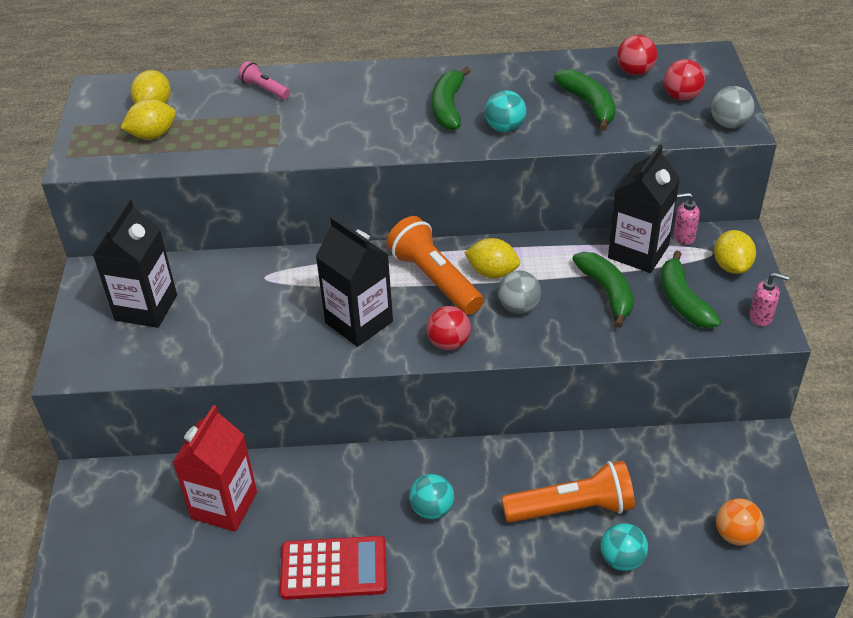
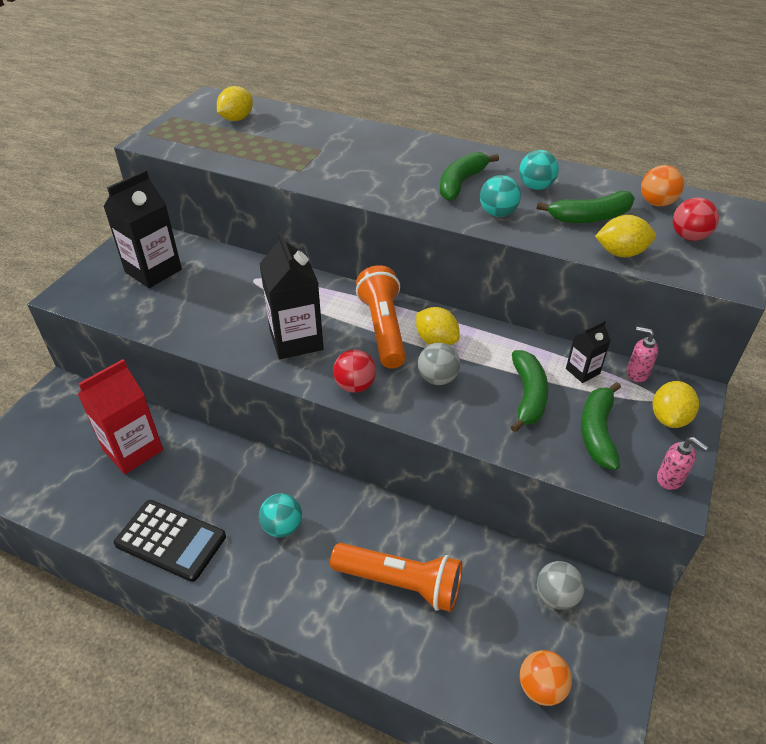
camera: 25 degrees right, 0 degrees up
yellow lemon [121,99,176,140] -> yellow lemon moved to [595,215,656,257]
pink flashlight [238,61,290,99] -> none
red calculator [280,536,387,600] -> black calculator [114,500,226,582]
green banana [554,69,616,131] -> green banana turned 75 degrees clockwise [537,191,635,223]
turquoise ball [600,523,648,571] -> turquoise ball moved to [519,150,559,190]
black carton [608,144,680,273] -> black carton [566,320,611,383], size x0.52
red ball [617,35,657,75] -> orange ball [641,165,684,206]
grey ball [711,86,754,128] -> grey ball moved to [537,561,585,610]

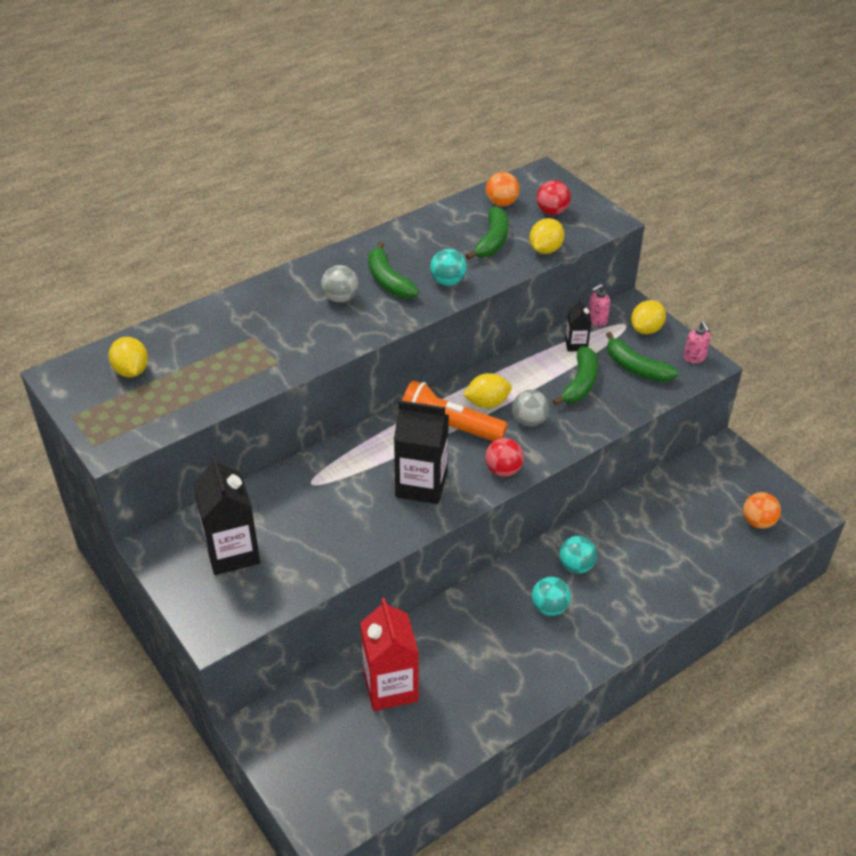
camera: 60 degrees left, 0 degrees up
black calculator [114,500,226,582] -> none
orange flashlight [330,543,462,612] -> none
green banana [511,350,549,432] -> green banana turned 75 degrees clockwise [552,346,598,405]
turquoise ball [519,150,559,190] -> turquoise ball moved to [559,536,597,574]
grey ball [537,561,585,610] -> grey ball moved to [321,265,358,303]
yellow lemon [653,381,699,428] -> yellow lemon turned 75 degrees clockwise [631,300,666,334]
pink soap dispenser [657,437,708,490] -> pink soap dispenser turned 90 degrees clockwise [683,321,711,363]

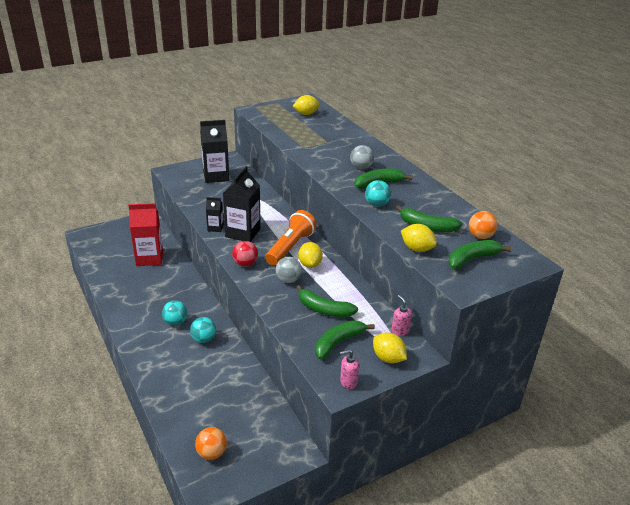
camera: 95 degrees right, 10 degrees down
red ball [536,180,571,215] -> green banana [448,240,511,269]
black carton [565,298,591,351] -> black carton moved to [206,197,224,232]

